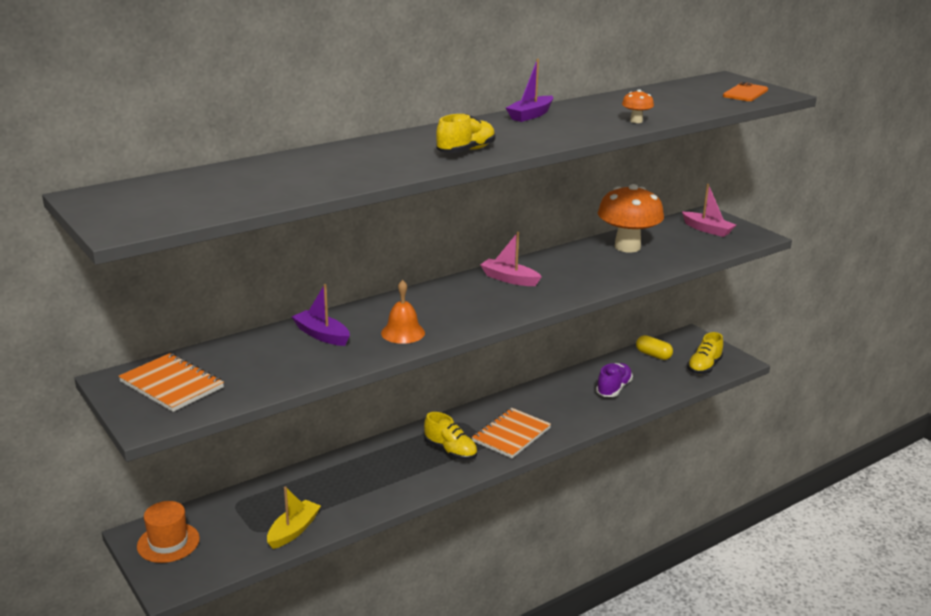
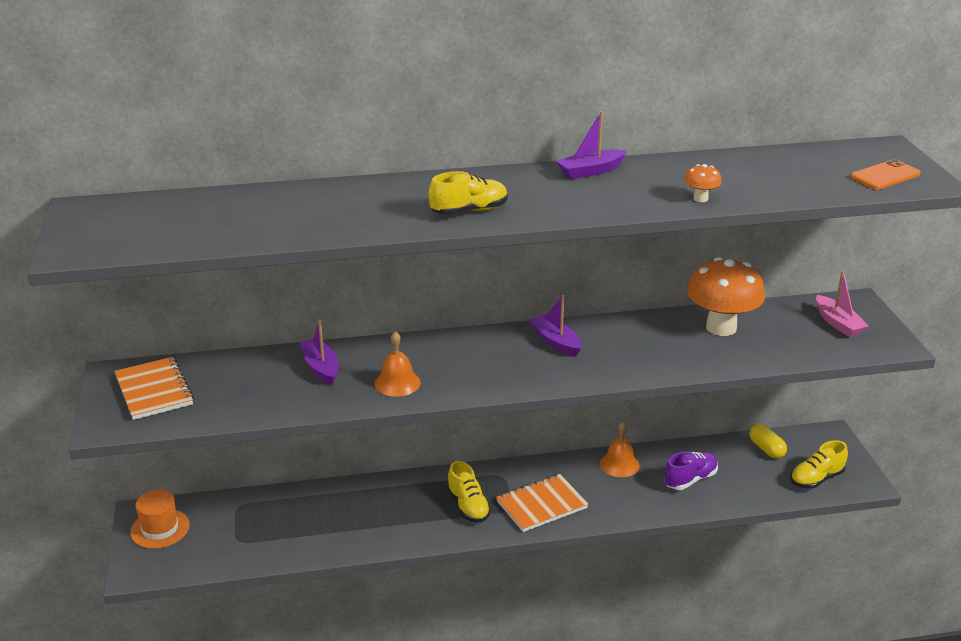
camera: 25 degrees right, 5 degrees up
yellow boat [267,486,321,549] -> none
pink boat [480,232,542,286] -> purple boat [529,295,582,357]
none -> orange bell [600,422,640,477]

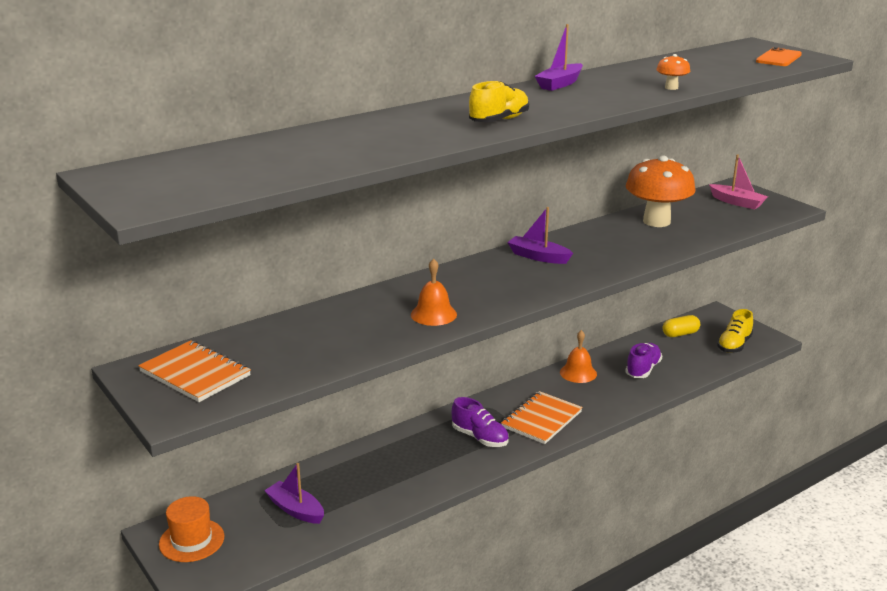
camera: 25 degrees left, 5 degrees down
purple boat [300,320,339,385] -> purple boat moved to [264,463,324,524]
yellow shoe [447,461,491,522] -> purple shoe [452,397,509,447]
yellow capsule [750,424,787,459] -> yellow capsule turned 60 degrees counterclockwise [662,315,700,337]

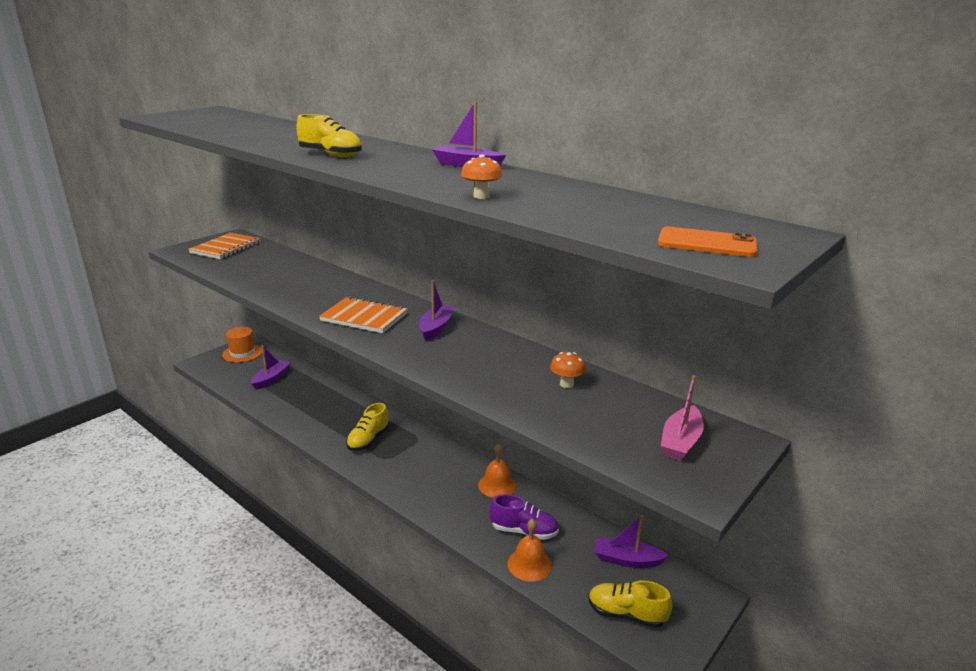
camera: 75 degrees right, 0 degrees up
orange bell [411,258,457,326] -> orange bell moved to [507,519,552,582]
purple shoe [452,397,509,447] -> yellow shoe [346,403,389,451]
orange notebook [501,391,582,444] -> orange notebook moved to [319,297,408,333]
orange mushroom [626,155,695,227] -> orange mushroom [550,352,586,388], size x0.43
yellow capsule [662,315,700,337] -> purple boat [595,515,669,568]

